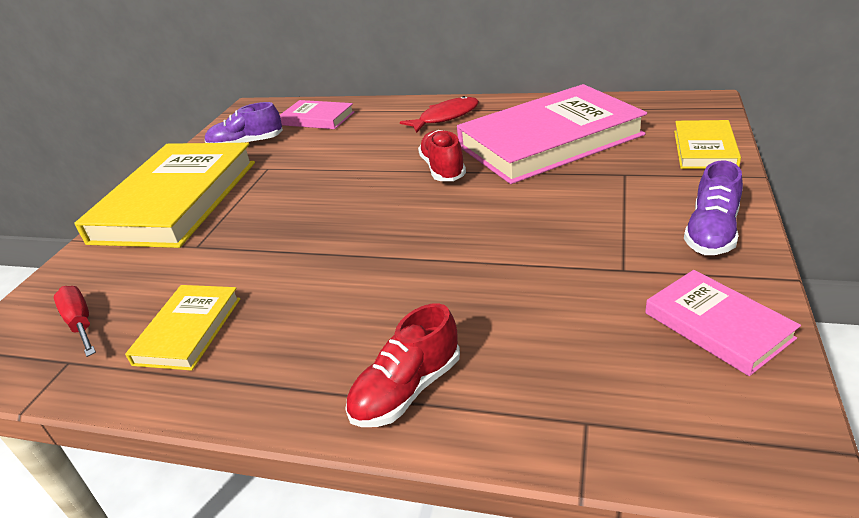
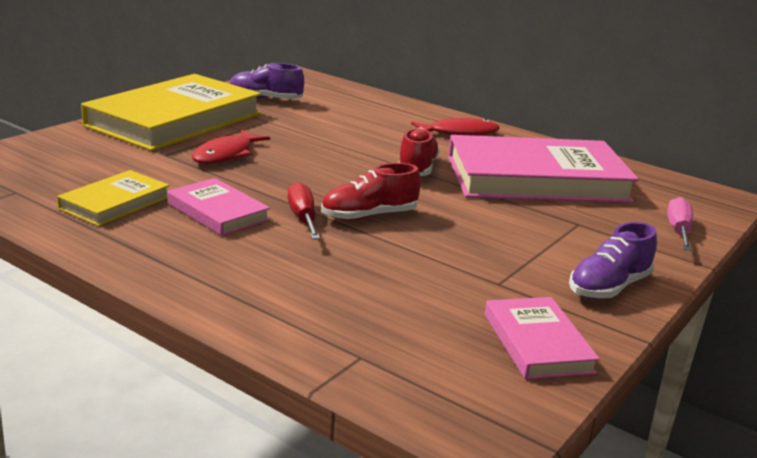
camera: 15 degrees right, 10 degrees down
red screwdriver [54,286,96,357] -> red screwdriver moved to [288,182,320,239]
pink book [280,100,354,129] -> pink book moved to [167,178,270,236]
red shoe [345,303,460,427] -> red shoe moved to [321,163,421,221]
yellow book [674,120,741,169] -> pink screwdriver [667,197,693,251]
none -> red fish [192,130,270,164]

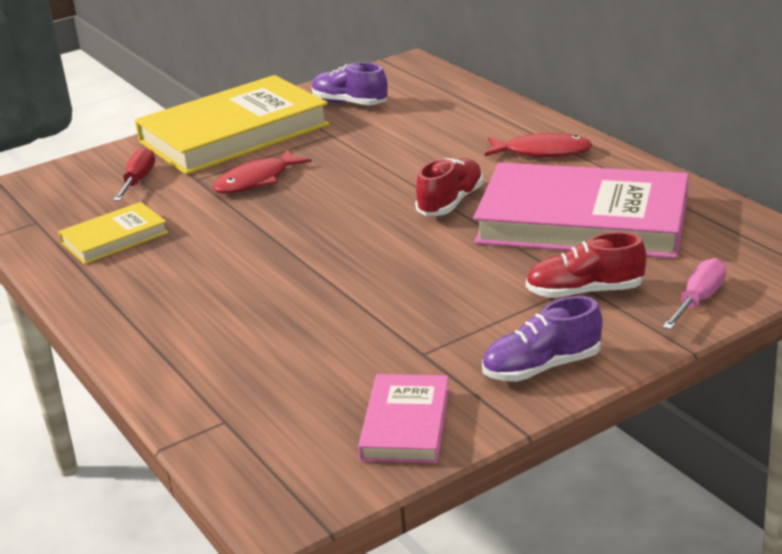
camera: 25 degrees right, 5 degrees up
pink book [167,178,270,236] -> none
red screwdriver [288,182,320,239] -> red screwdriver moved to [113,147,155,201]
red shoe [321,163,421,221] -> red shoe moved to [526,232,646,298]

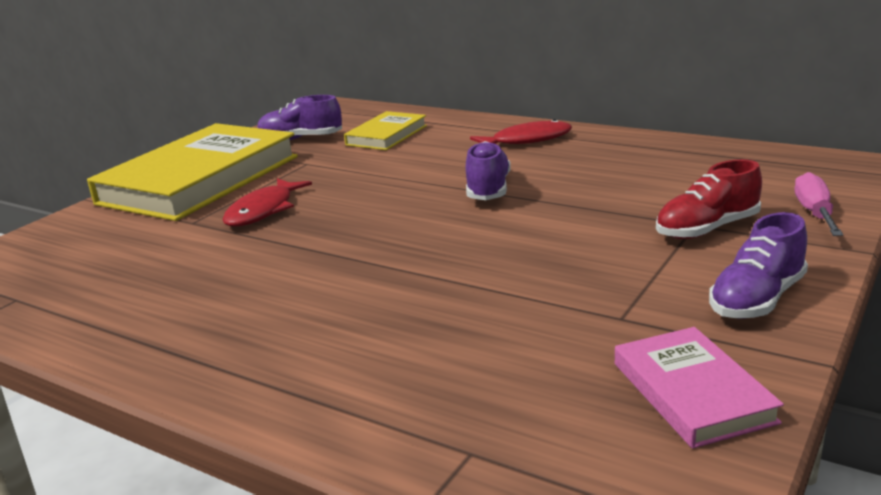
camera: 25 degrees left, 5 degrees down
yellow book [58,202,168,264] -> yellow book moved to [344,111,427,150]
red screwdriver [113,147,155,201] -> none
red shoe [415,158,483,216] -> purple shoe [466,141,511,200]
pink book [473,162,689,259] -> none

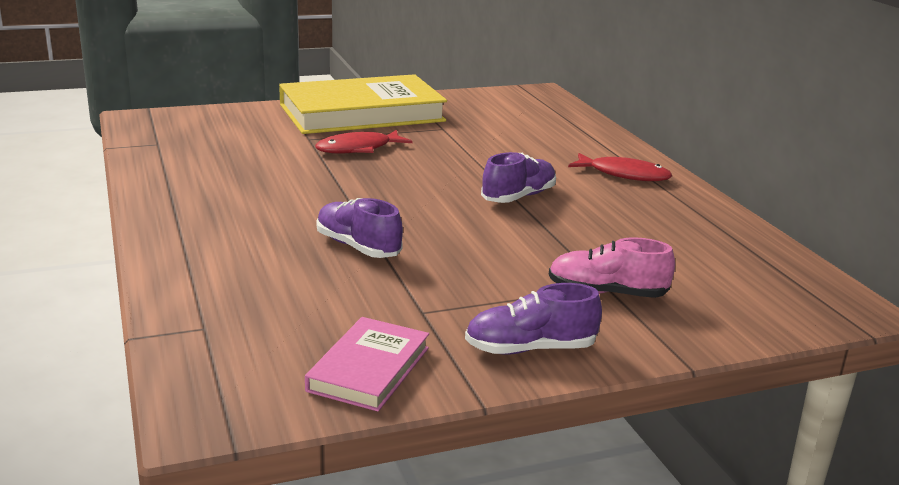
camera: 35 degrees right, 0 degrees up
purple shoe [257,95,342,140] -> purple shoe moved to [317,198,403,258]
yellow book [344,111,427,150] -> none
red shoe [656,159,762,239] -> pink shoe [548,237,675,298]
pink screwdriver [795,172,843,236] -> none

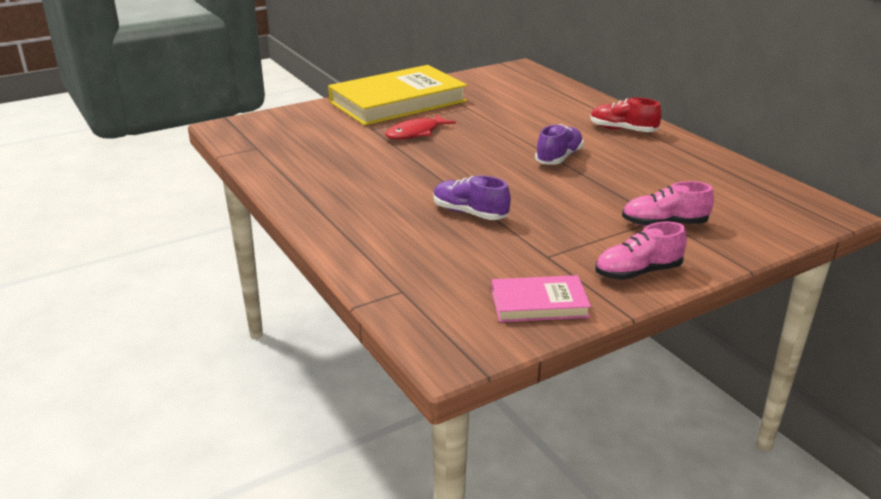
camera: 10 degrees left, 5 degrees up
pink book [305,317,429,412] -> pink book turned 75 degrees clockwise [491,275,591,322]
purple shoe [465,283,602,354] -> pink shoe [595,222,687,280]
red fish [568,153,672,181] -> red shoe [590,97,662,132]

